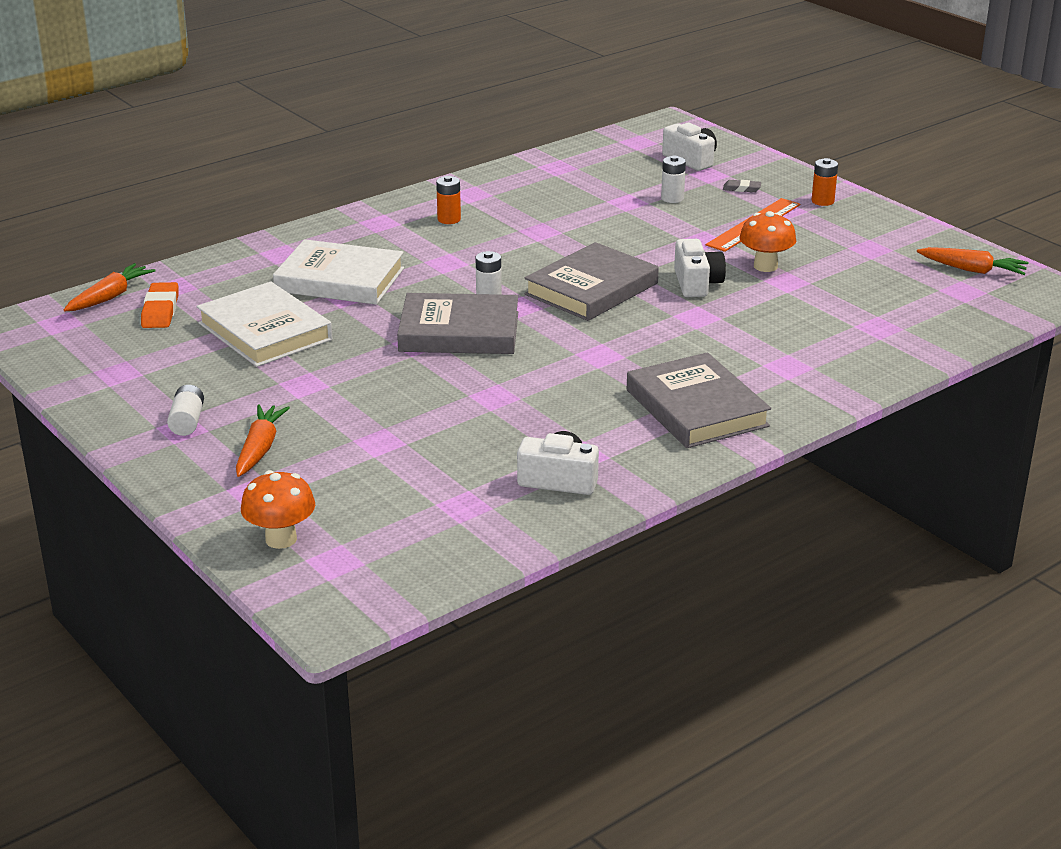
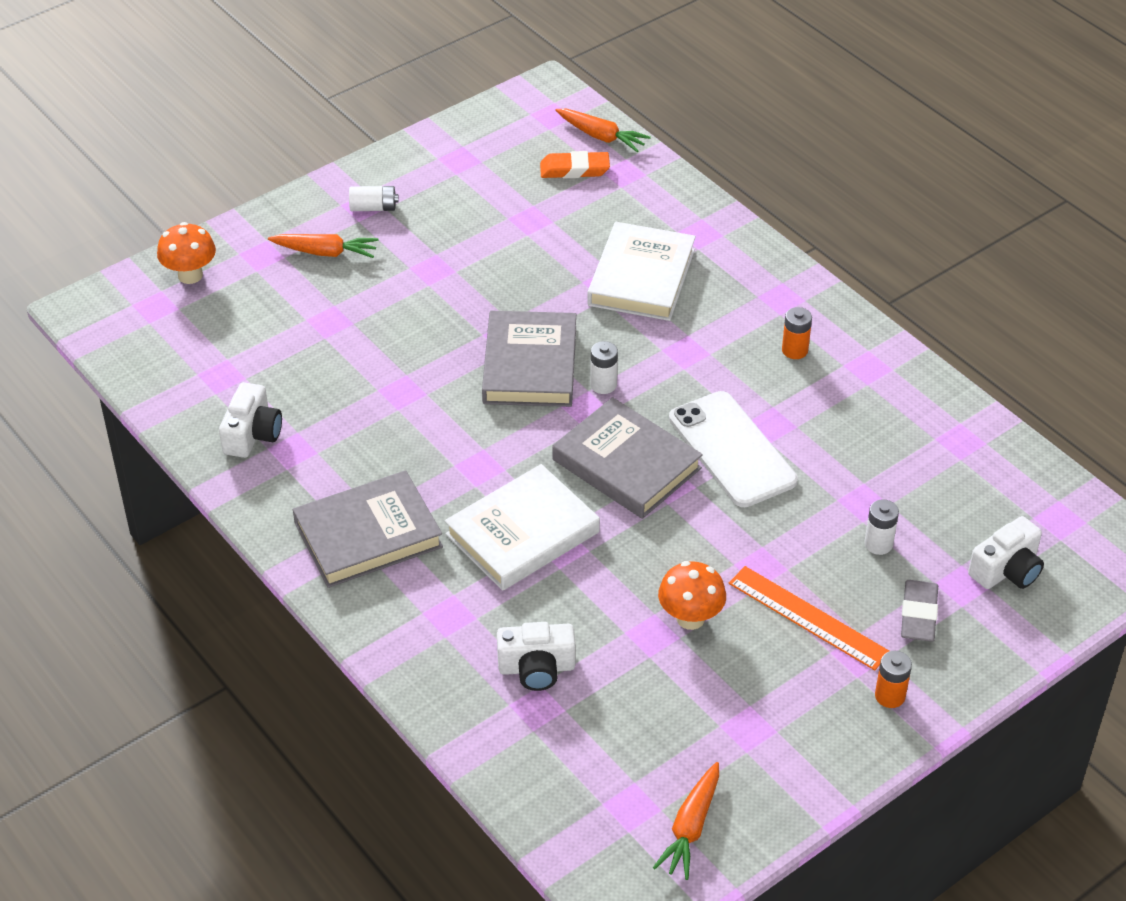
camera: 90 degrees right, 15 degrees up
white book [197,281,333,367] -> white book moved to [445,464,600,591]
white camera [674,239,726,297] -> white camera moved to [497,622,576,691]
grey eraser [723,180,761,192] -> grey eraser [901,580,938,642], size x1.72
none -> white phone [669,391,798,507]

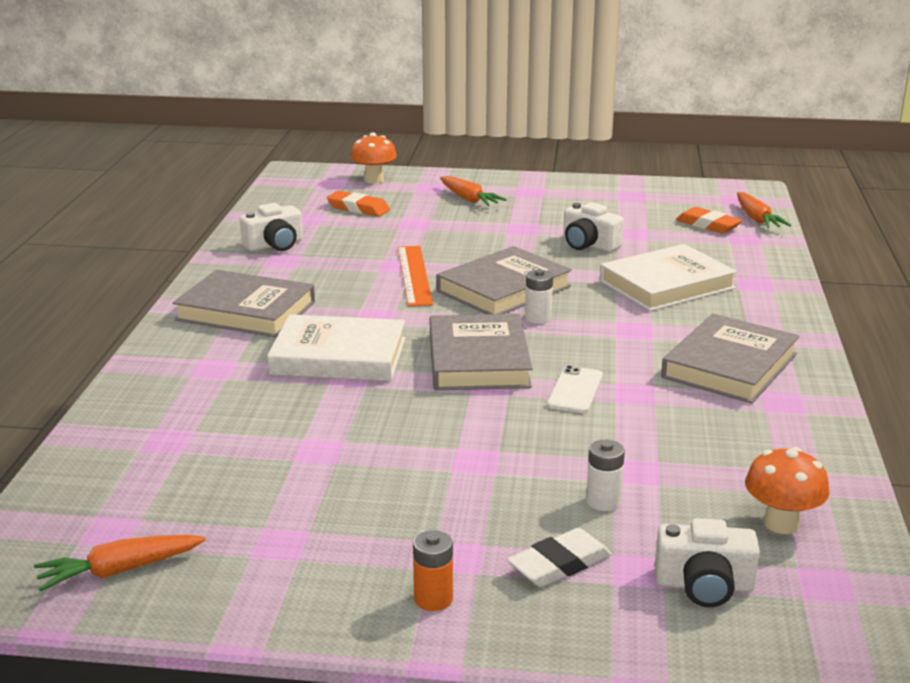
camera: 45 degrees right, 20 degrees down
white battery [349,186,399,211] -> none
white camera [497,622,576,691] -> white camera moved to [563,202,624,252]
orange mushroom [658,561,726,630] -> orange mushroom moved to [745,447,830,534]
white phone [669,391,798,507] -> white phone [547,366,603,413], size x0.54
orange ruler [729,566,889,671] -> orange ruler moved to [398,246,433,306]
orange battery [782,307,812,359] -> grey book [661,314,799,404]
grey eraser [901,580,938,642] -> white eraser [507,528,612,587]
none -> orange eraser [327,191,390,216]

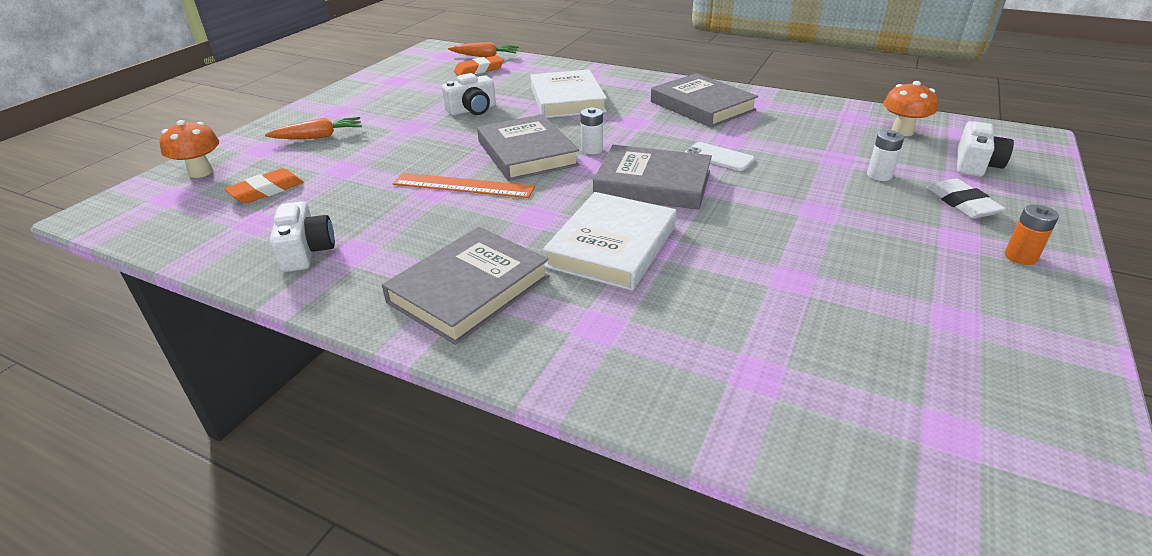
camera: 70 degrees left, 10 degrees up
orange carrot [34,535,206,591] -> none

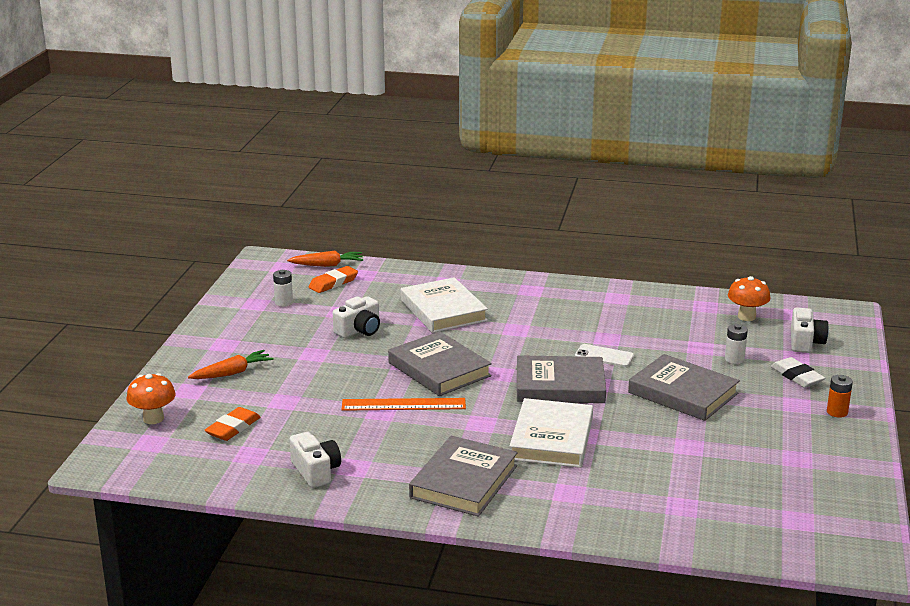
camera: 15 degrees left, 10 degrees down
white battery [580,107,603,154] -> white battery moved to [273,270,293,307]
grey book [651,73,758,127] -> grey book moved to [628,354,740,421]

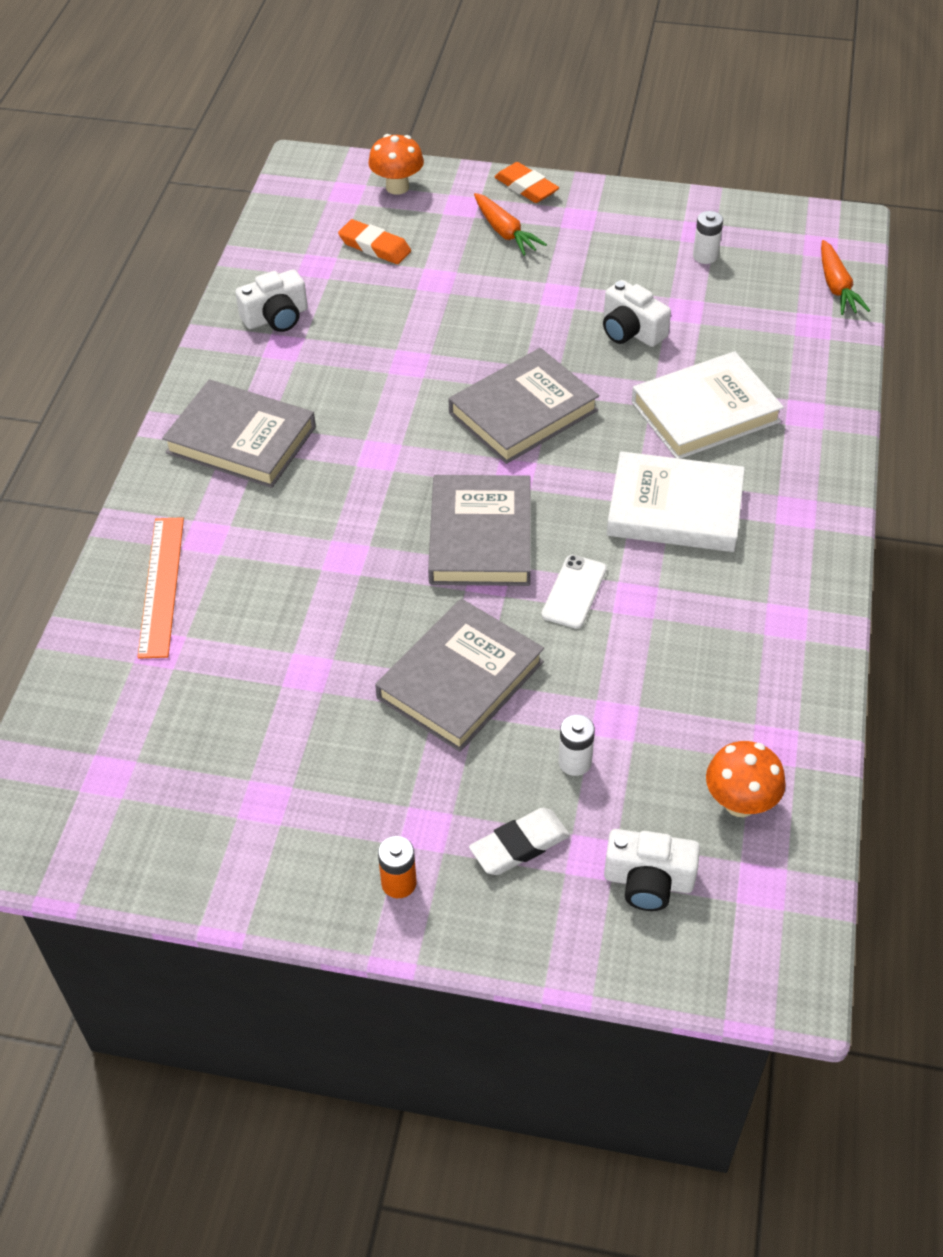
camera: 90 degrees right, 25 degrees up
orange eraser [309,266,358,293] -> orange eraser moved to [494,162,559,203]
orange ruler [341,398,466,411] -> orange ruler moved to [138,517,184,659]
white book [509,398,593,468] -> white book moved to [607,451,745,552]

